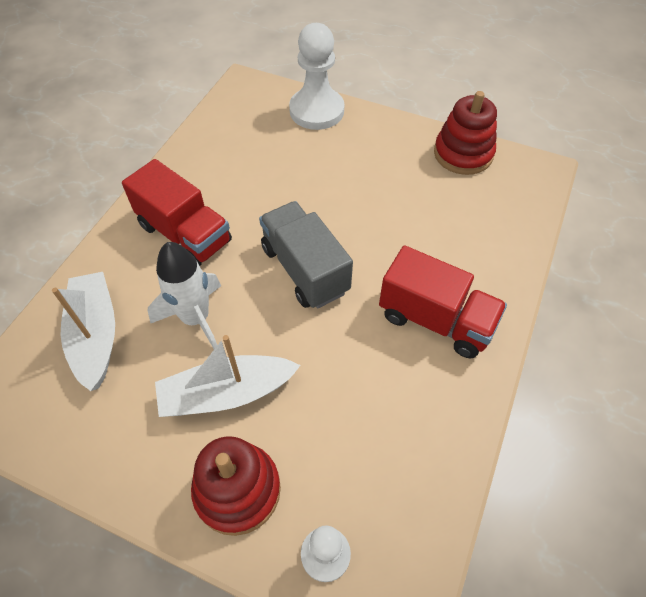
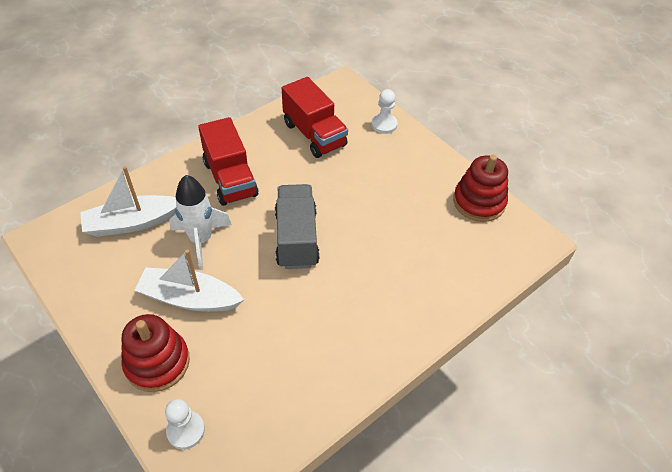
camera: 25 degrees right, 5 degrees down
white boat [52,272,115,391] -> white boat turned 120 degrees counterclockwise [80,166,177,237]
white pawn [289,23,344,130] -> white pawn [371,89,398,134], size x0.55
red truck [379,245,507,358] -> red truck moved to [282,77,348,158]

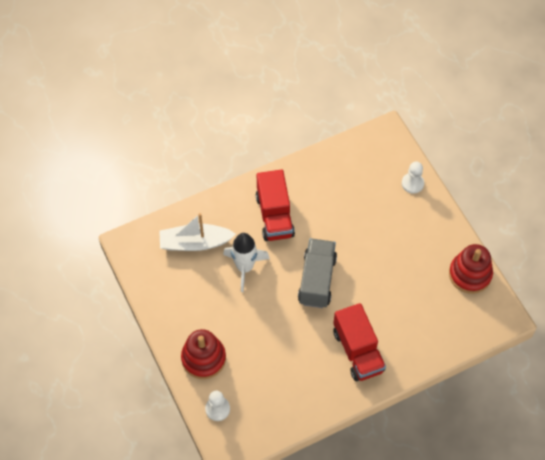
camera: 15 degrees right, 10 degrees up
white boat [135,249,244,312] -> none
red truck [282,77,348,158] -> red truck moved to [333,303,386,381]

